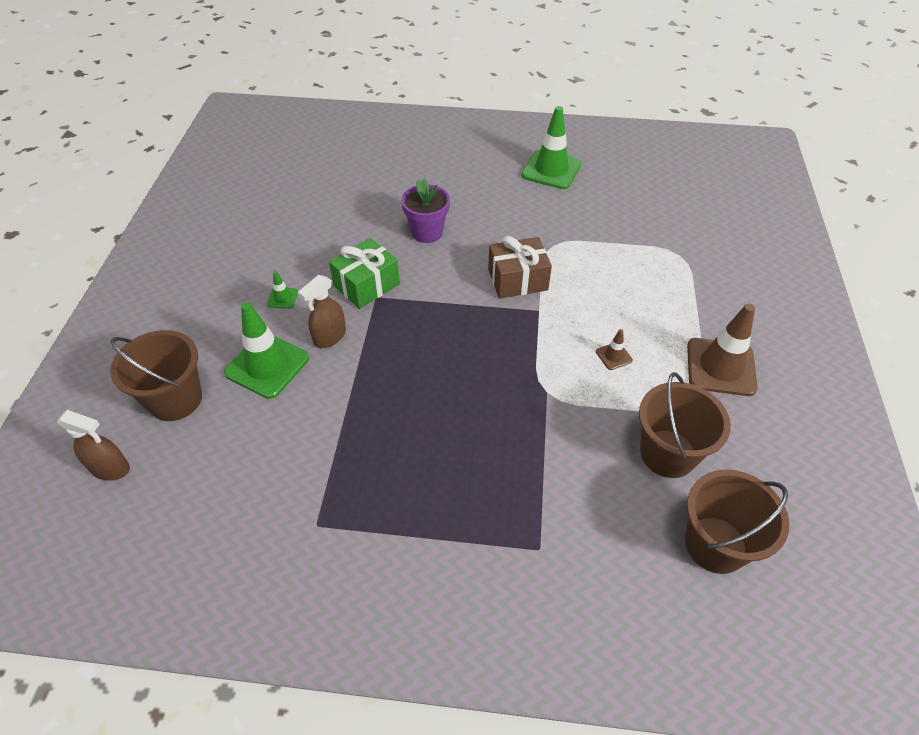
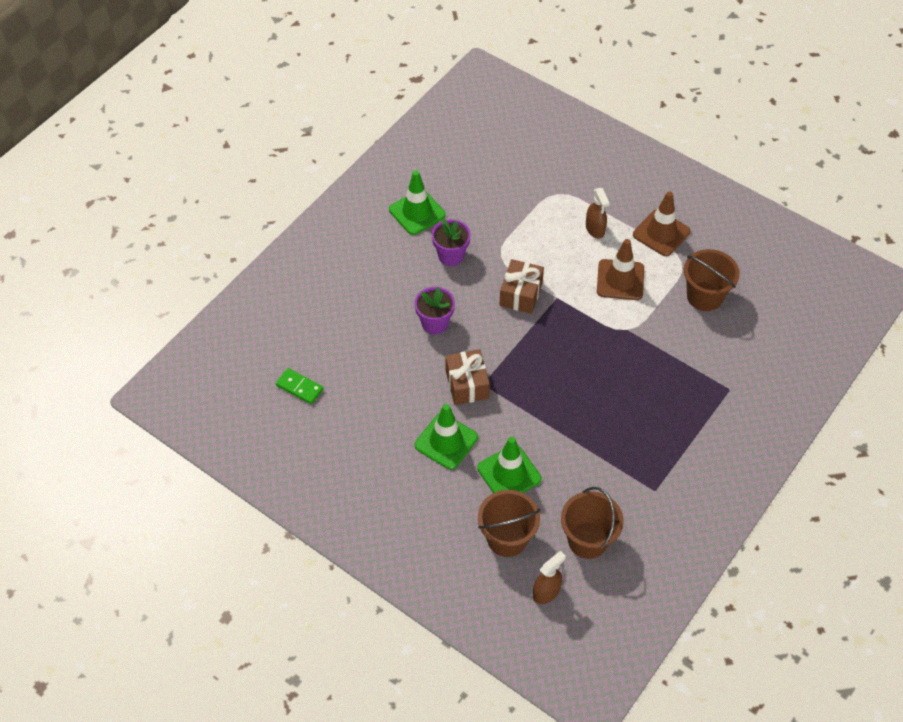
camera: 60 degrees left, 5 degrees up
green traffic cone [267,271,298,309] -> green traffic cone [415,404,478,470], size x2.22
brown spray bottle [298,275,346,348] -> brown spray bottle moved to [586,188,610,238]
green gift [329,238,400,309] -> brown gift [445,349,490,405]
brown traffic cone [596,329,633,370] -> brown traffic cone [597,239,644,300], size x2.22
brown bucket [685,469,789,574] -> brown bucket moved to [561,487,623,559]
none -> green domino [276,368,323,404]
none -> purple flower pot [432,219,471,266]

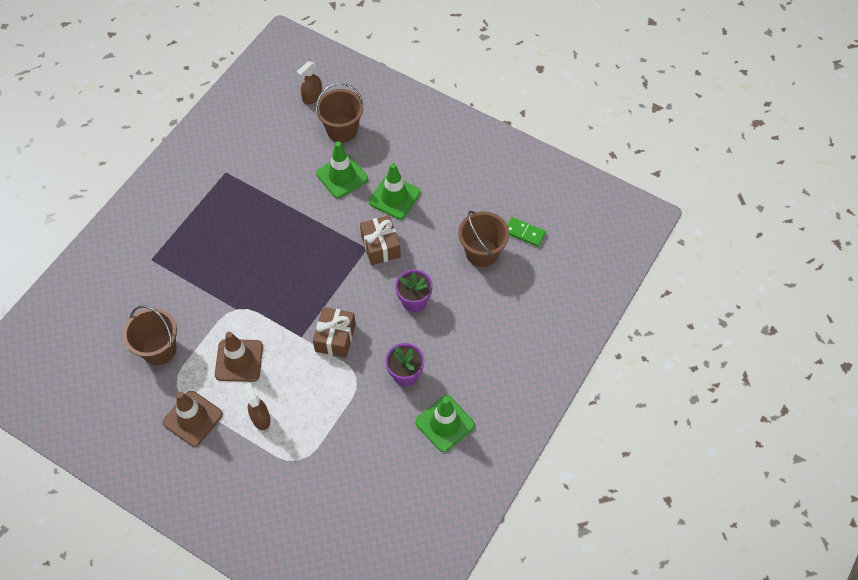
camera: 175 degrees right, 5 degrees up
brown bucket [561,487,623,559] -> brown bucket moved to [458,211,509,267]

